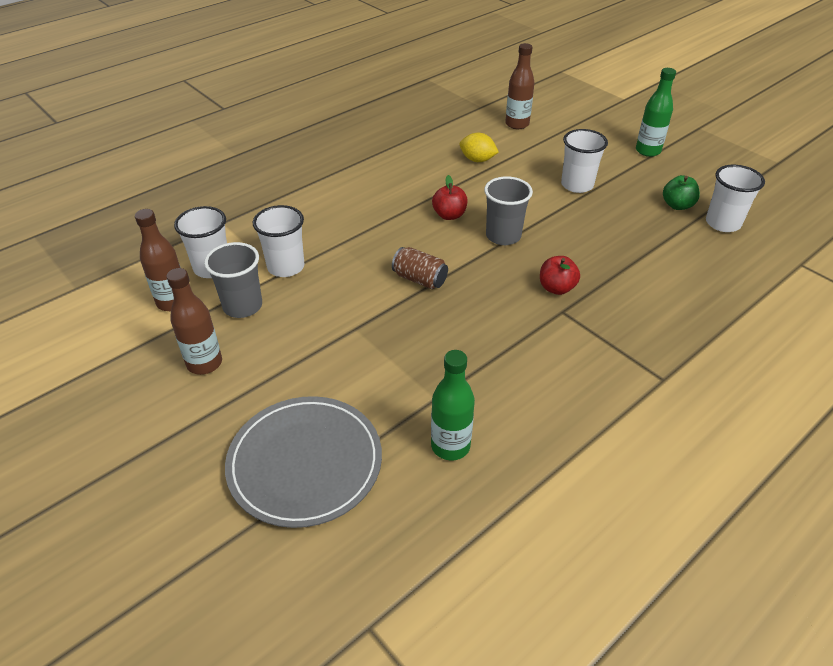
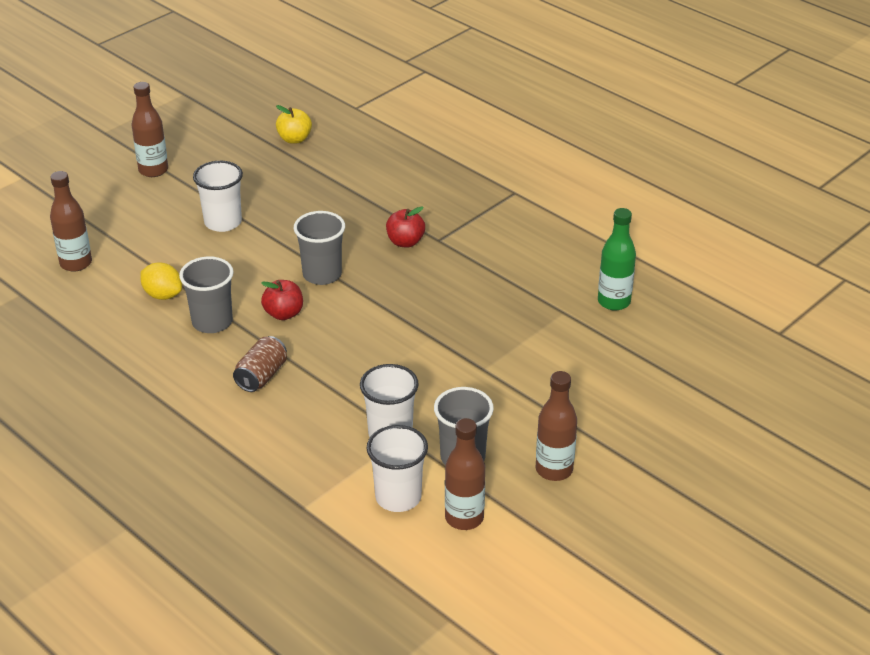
camera: 95 degrees left, 5 degrees down
grey plate [225,396,382,528] -> none
brown can [392,247,448,289] -> brown can moved to [233,336,287,392]
yellow lemon [459,133,499,162] -> yellow lemon turned 75 degrees counterclockwise [140,262,182,300]
green bottle [636,68,676,157] -> brown bottle [132,82,168,177]
green apple [663,175,700,210] -> none
white cup [706,165,765,232] -> yellow apple [276,105,312,144]
none -> grey cup [179,256,234,333]

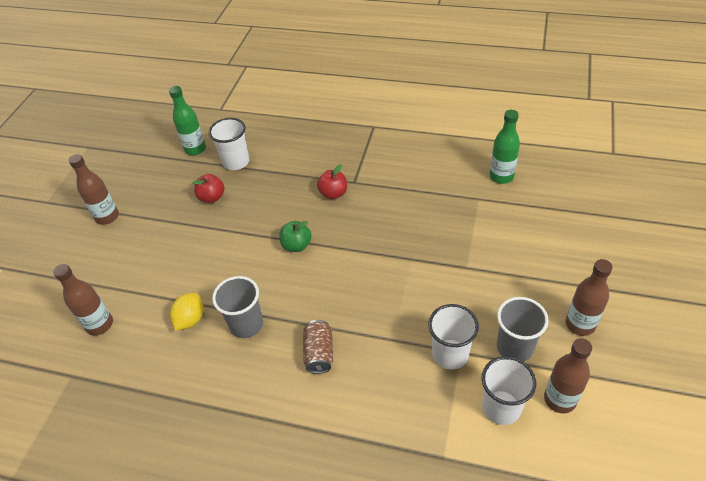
camera: 25 degrees left, 10 degrees up
yellow lemon [140,262,182,300] -> yellow lemon turned 75 degrees counterclockwise [170,293,203,330]
white cup [193,161,243,232] -> white cup moved to [209,118,249,170]
red apple [261,280,303,320] -> red apple moved to [192,174,225,203]
yellow apple [276,105,312,144] -> green bottle [169,86,206,155]
grey cup [294,211,345,285] -> green apple [279,221,312,252]

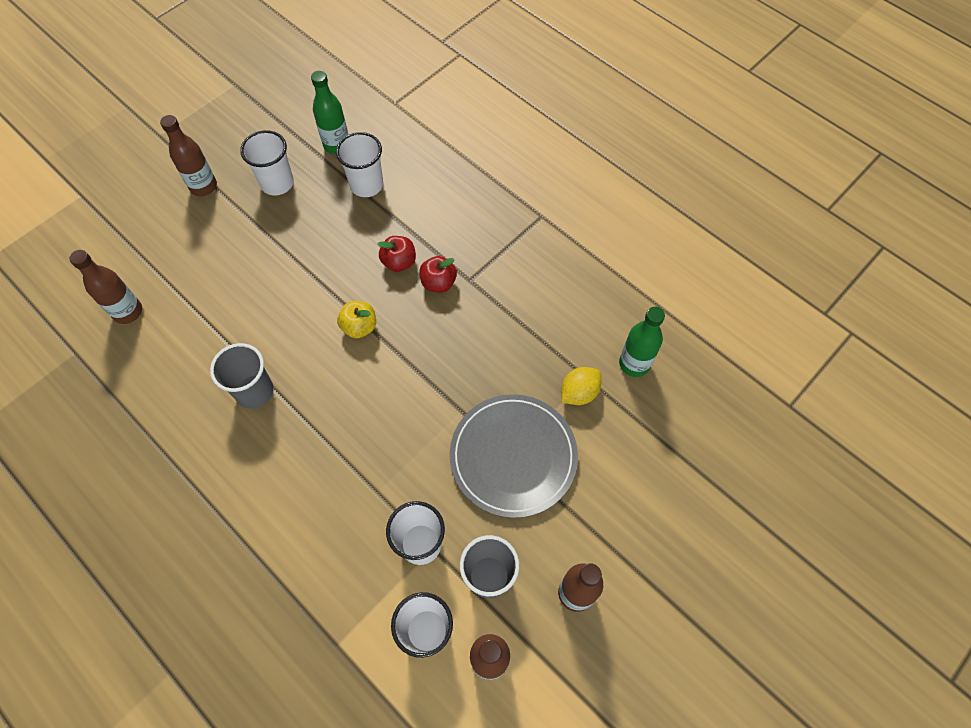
camera: 25 degrees right, 15 degrees up
yellow lemon [170,293,203,330] -> yellow lemon moved to [561,367,601,405]
red apple [192,174,225,203] -> red apple moved to [377,236,416,272]
green apple [279,221,312,252] -> yellow apple [337,301,376,339]
brown can [303,320,333,374] -> none
none -> white cup [240,130,294,196]
none -> grey plate [450,394,578,518]

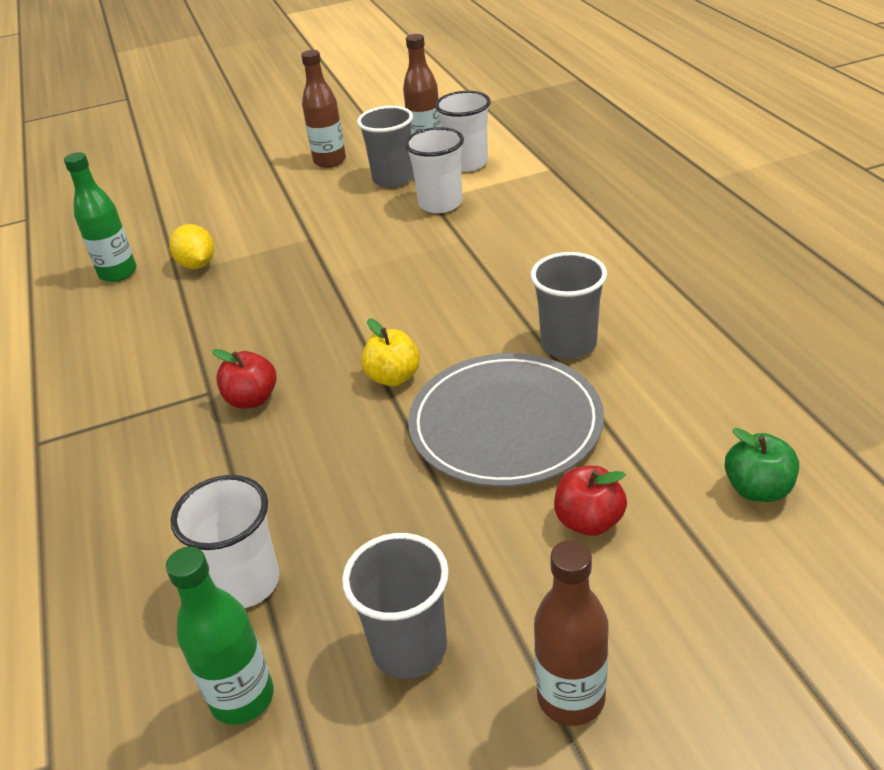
camera: 150 degrees left, 25 degrees down
brown bottle [69,250,142,324] -> green apple [725,428,799,502]
white cup [240,130,294,196] -> grey cup [342,533,449,679]
red apple [377,236,416,272] -> red apple moved to [554,466,627,536]
grey plate [450,394,578,518] -> grey plate moved to [408,353,604,487]
yellow lemon [561,367,601,405] -> yellow lemon turned 75 degrees clockwise [169,224,214,269]

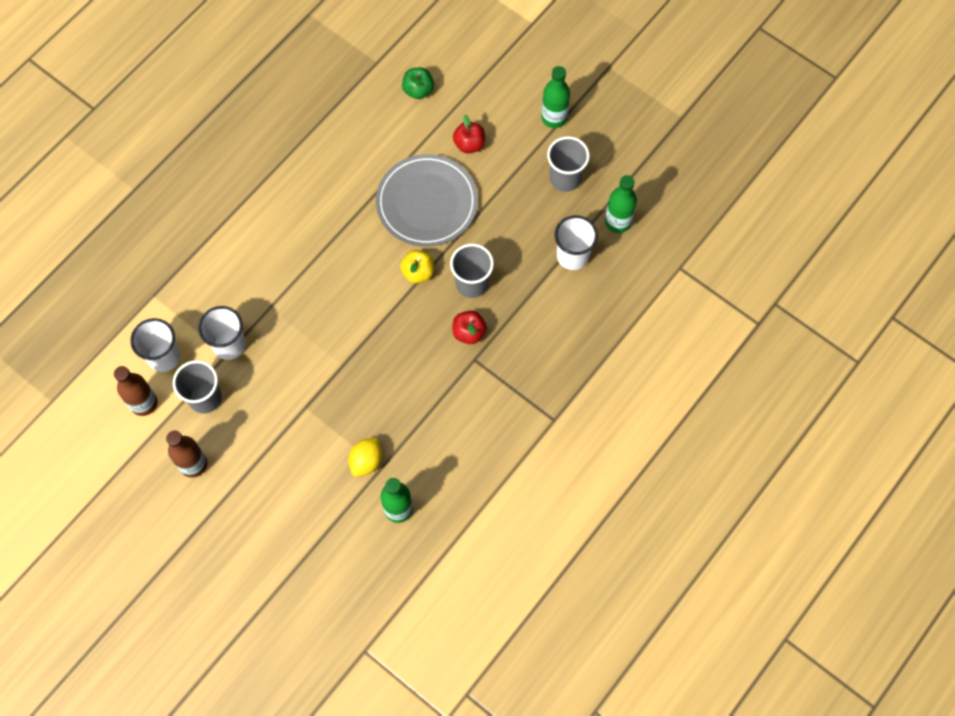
camera: 125 degrees left, 30 degrees up
grey cup [531,252,607,359] -> grey cup moved to [450,244,494,298]
brown bottle [534,540,609,726] -> green bottle [541,66,570,128]

